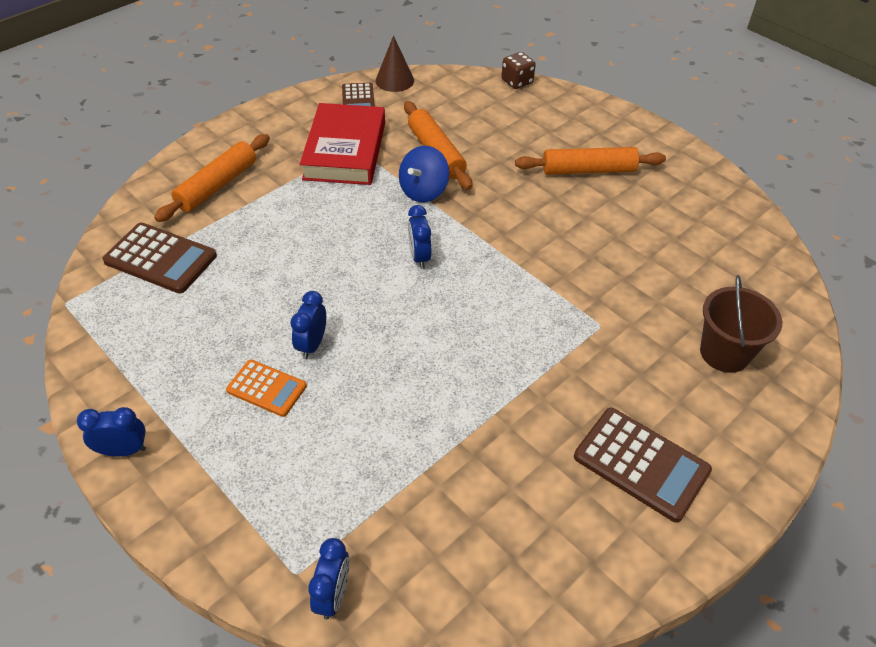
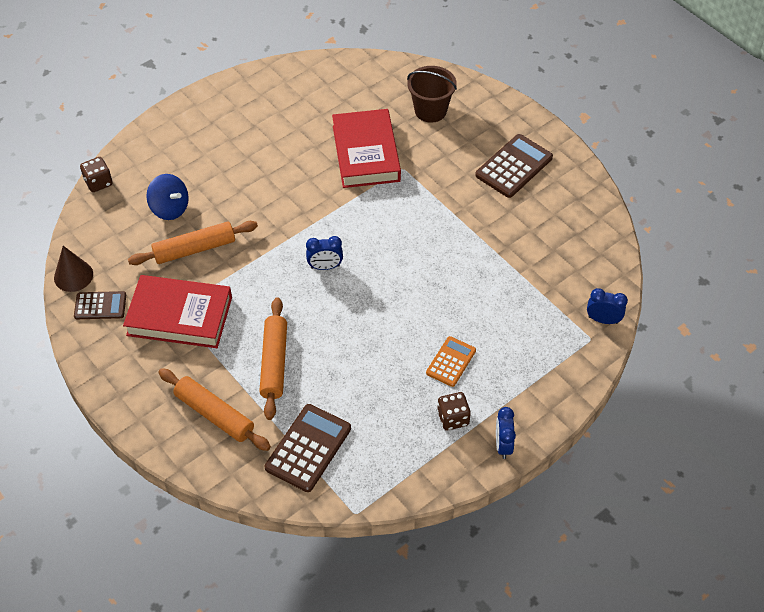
camera: 85 degrees left, 5 degrees up
blue clock [290,291,326,359] -> none
blue spinning top [399,146,449,202] -> blue spinning top moved to [146,174,189,220]
orange rolling pin [515,147,666,175] -> orange rolling pin moved to [259,297,287,420]
none -> red book [332,109,401,188]
none -> brown dice [437,392,471,431]

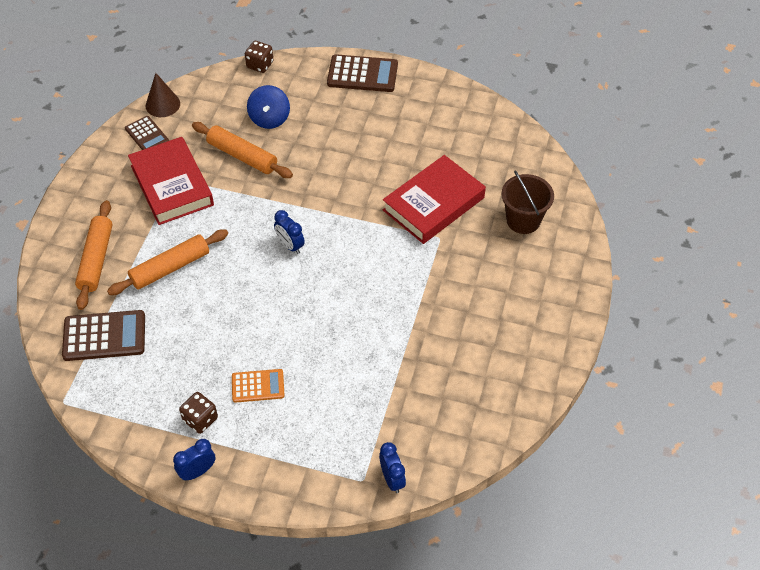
camera: 55 degrees right, 0 degrees up
brown calculator [475,134,553,198] -> brown calculator moved to [327,54,398,92]

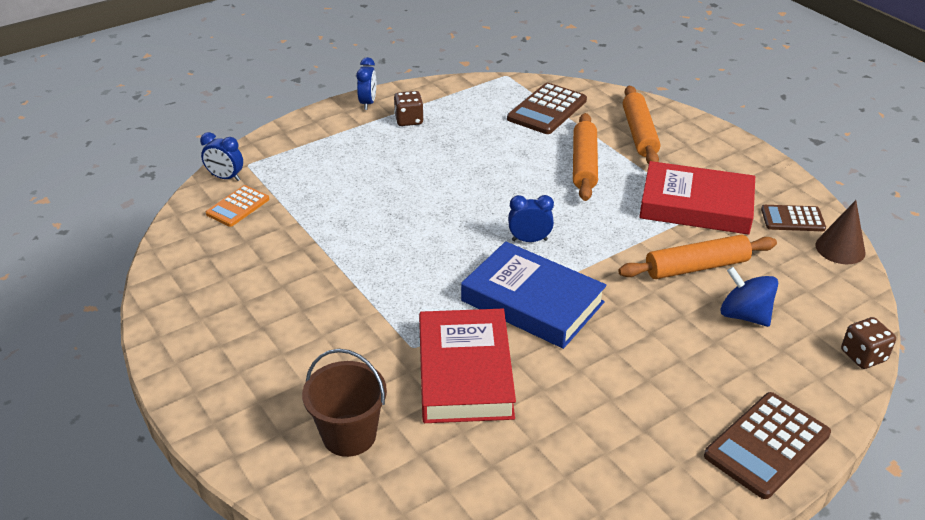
camera: 130 degrees right, 15 degrees down
orange rolling pin [75,200,113,310] -> orange rolling pin turned 45 degrees clockwise [623,86,660,164]
orange calculator [232,369,285,403] -> orange calculator moved to [206,185,269,227]
none -> blue book [461,241,607,349]

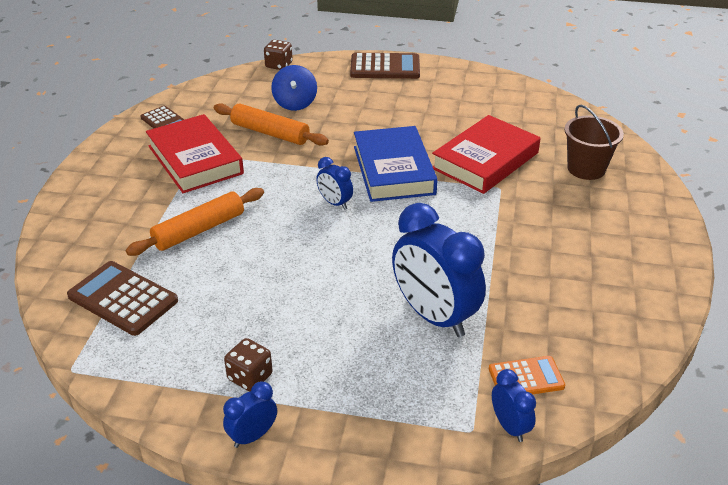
camera: 135 degrees left, 0 degrees up
brown calculator [507,83,587,134] -> brown calculator turned 135 degrees counterclockwise [67,261,178,336]
orange rolling pin [623,86,660,164] -> none
brown cone [815,200,866,264] -> none
none -> blue clock [392,203,486,337]

